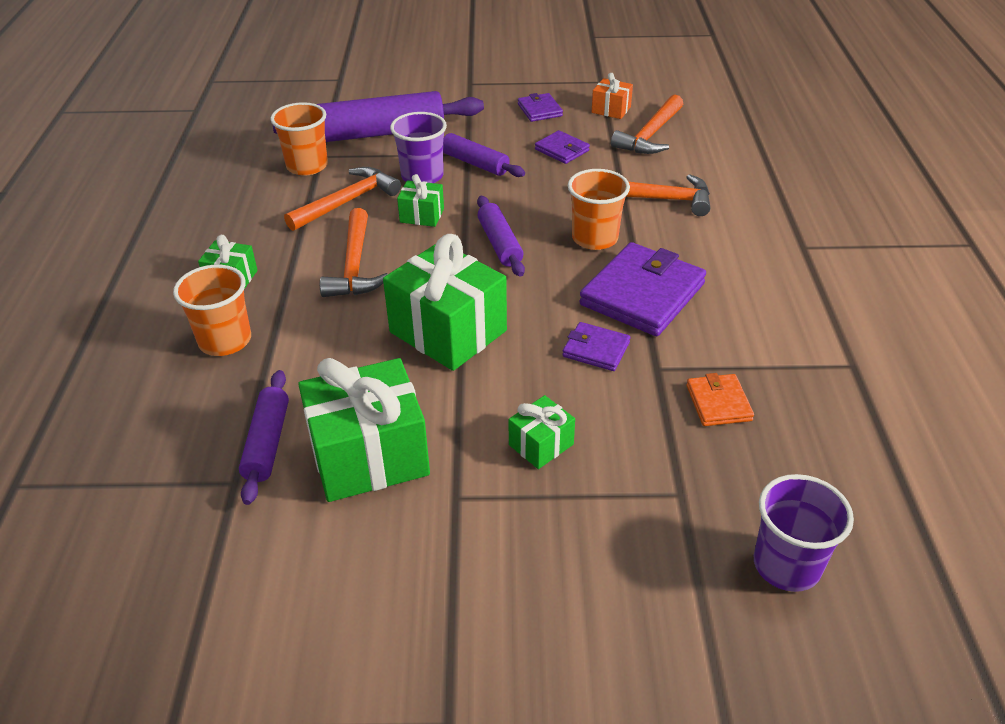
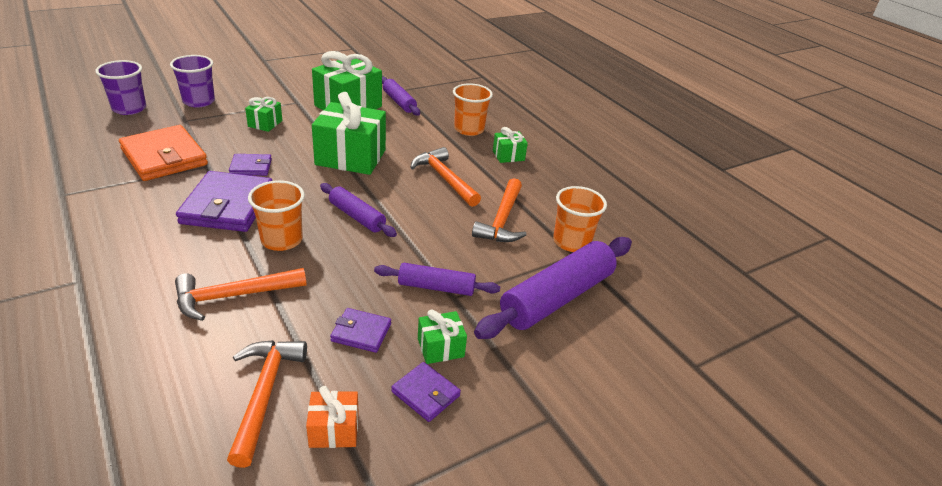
camera: 145 degrees right, 5 degrees down
purple cup [390,112,447,183] -> purple cup moved to [170,55,215,107]
green gift [397,174,444,227] -> green gift moved to [418,310,467,364]
orange wallet [686,373,754,426] -> orange wallet [119,125,208,181], size x1.97

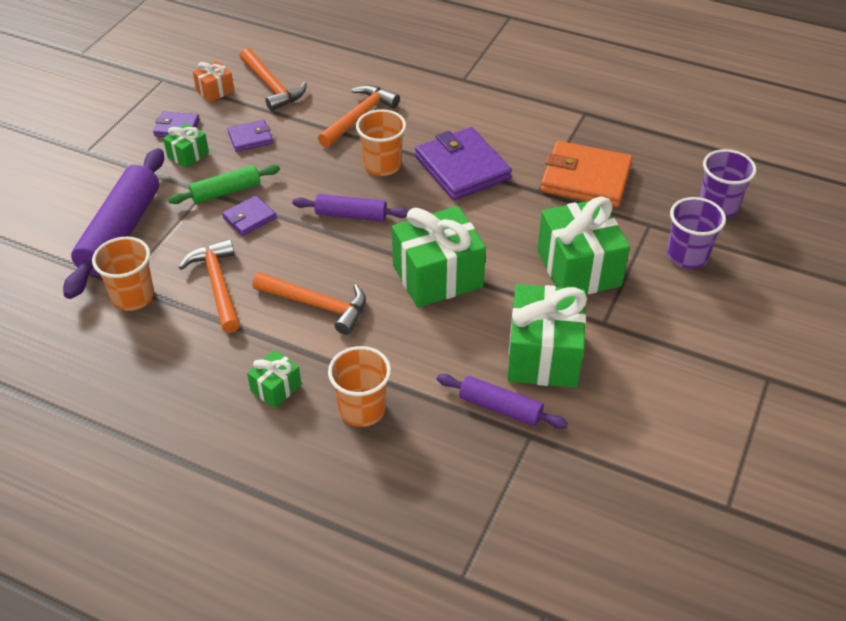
camera: 150 degrees right, 10 degrees up
purple wallet [229,154,272,176] -> purple wallet moved to [222,195,276,236]
green gift [245,97,282,132] -> green gift [537,197,630,294], size x2.06
purple rolling pin [374,263,500,296] -> green rolling pin [168,165,280,204]

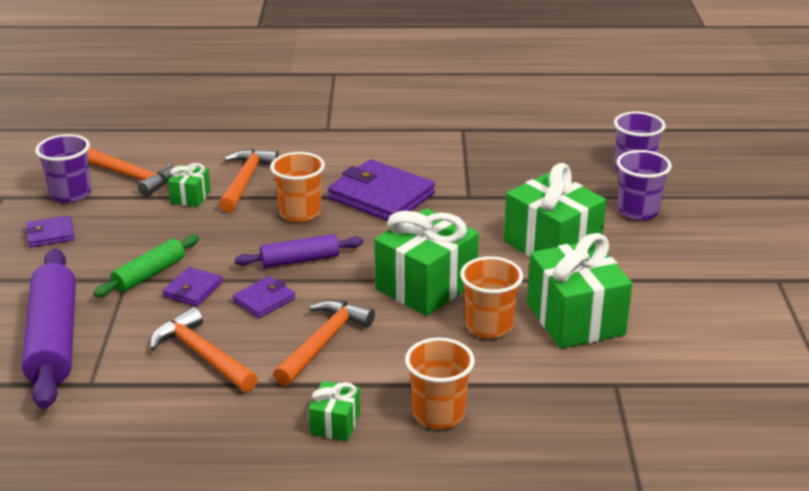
camera: 25 degrees left, 15 degrees down
orange cup [92,237,154,311] -> orange cup moved to [460,256,523,339]
green gift [163,123,209,168] -> green gift moved to [168,163,211,207]
orange gift [193,61,234,102] -> purple cup [35,134,91,203]
purple wallet [228,120,273,152] -> purple wallet moved to [233,276,295,318]
orange hammer [253,272,366,335] -> orange hammer turned 60 degrees counterclockwise [273,300,375,386]
purple rolling pin [437,374,568,429] -> none
orange wallet [541,141,633,207] -> none

